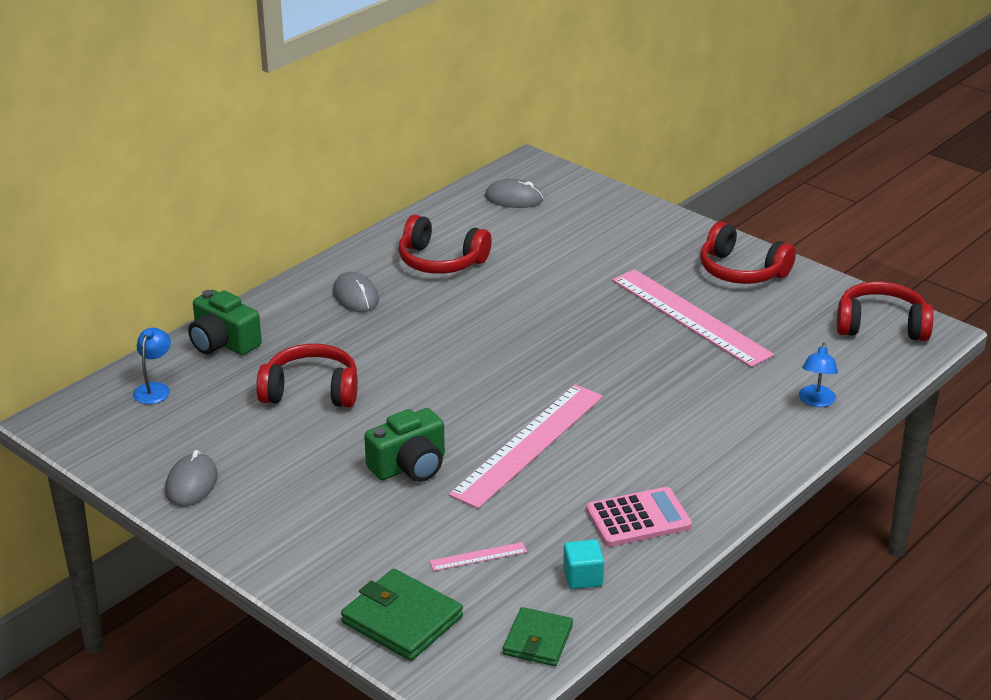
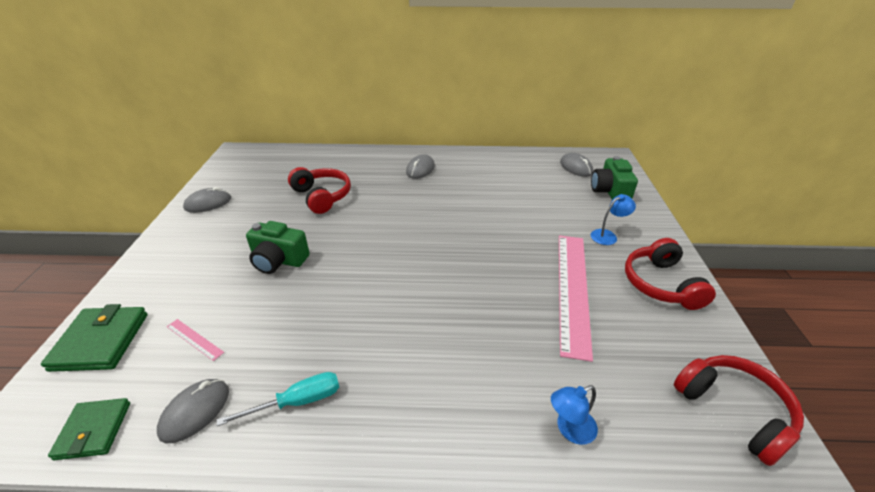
camera: 50 degrees right, 5 degrees up
blue lamp [133,328,171,404] -> blue lamp moved to [591,194,636,245]
green camera [188,290,262,355] -> green camera moved to [591,156,638,200]
red headphones [399,215,492,274] -> none
pink ruler [449,385,603,509] -> none
green wallet [503,607,573,666] -> green wallet turned 75 degrees counterclockwise [48,398,130,460]
turquoise cube [563,539,604,589] -> grey mouse [157,379,229,443]
pink calculator [586,487,692,547] -> turquoise screwdriver [217,372,339,426]

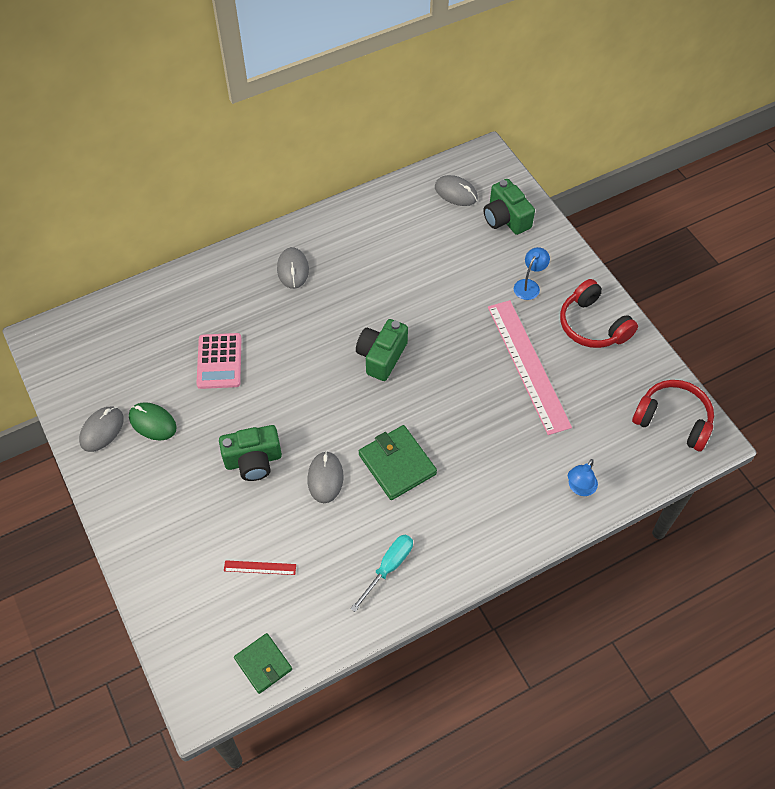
camera: 30 degrees left, 20 degrees up
green wallet [41,304,148,372] -> green wallet moved to [359,425,437,500]
grey mouse [157,379,229,443] -> grey mouse moved to [307,451,344,503]
pink ruler [167,319,224,361] -> red ruler [224,560,296,575]
red headphones [288,167,351,214] -> pink calculator [196,333,242,389]
none -> green mouse [129,402,177,441]
none -> green camera [356,319,408,381]

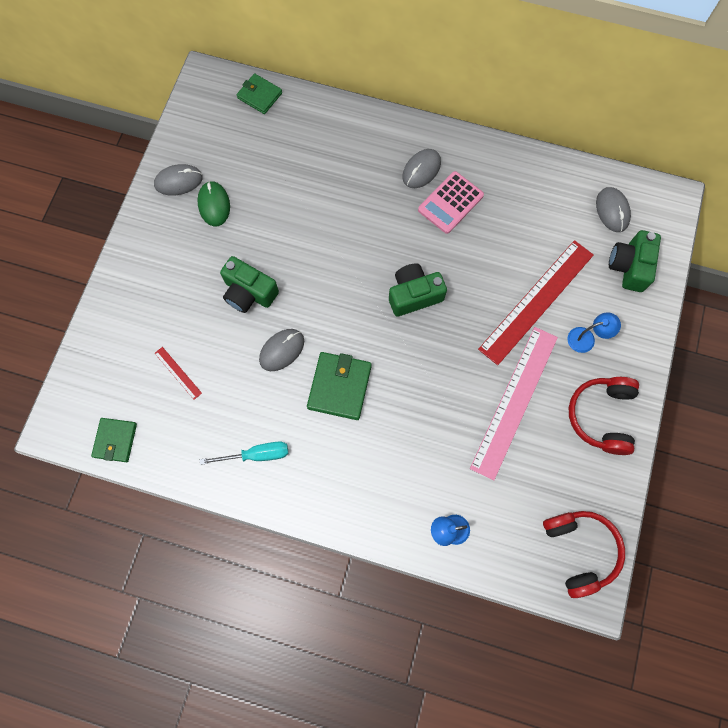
camera: 45 degrees right, 15 degrees up
pink calculator [196,333,242,389] -> pink calculator moved to [418,171,484,234]
none -> green wallet [237,73,282,114]
none -> red ruler [478,240,594,365]

